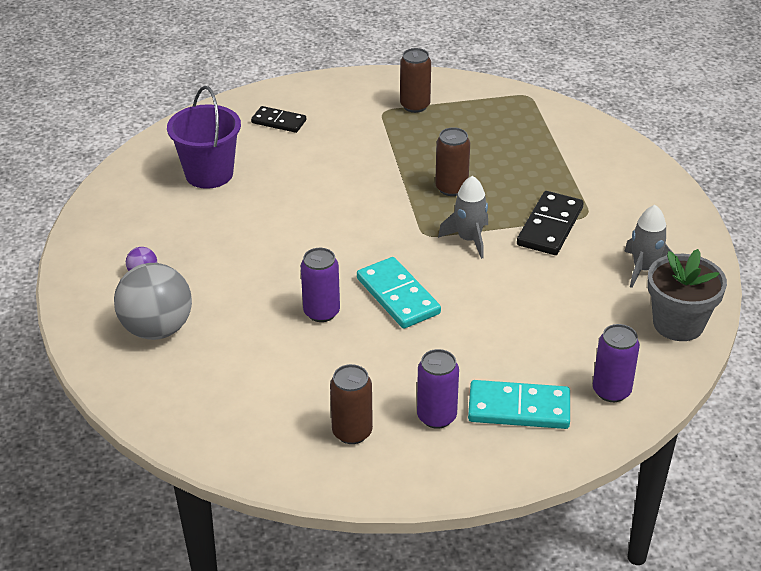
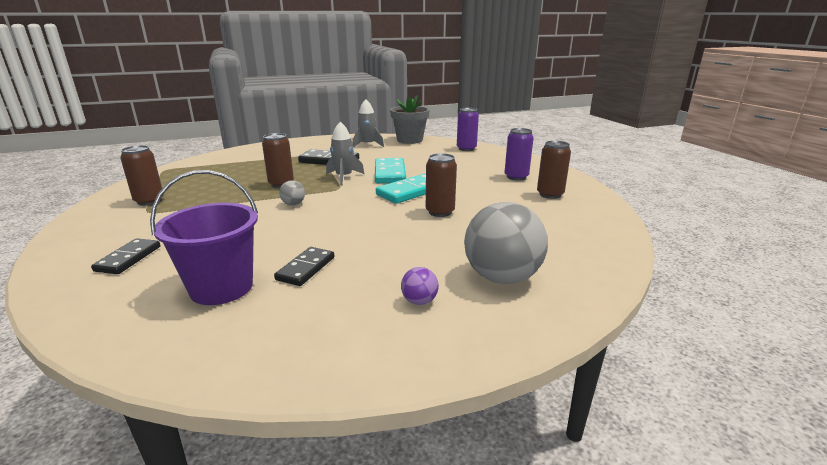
camera: 100 degrees left, 15 degrees down
purple can [301,248,340,322] -> brown can [426,153,457,217]
turquoise domino [468,380,570,429] -> turquoise domino moved to [375,158,406,183]
none -> black domino [274,247,334,286]
none -> grey ball [279,180,305,205]

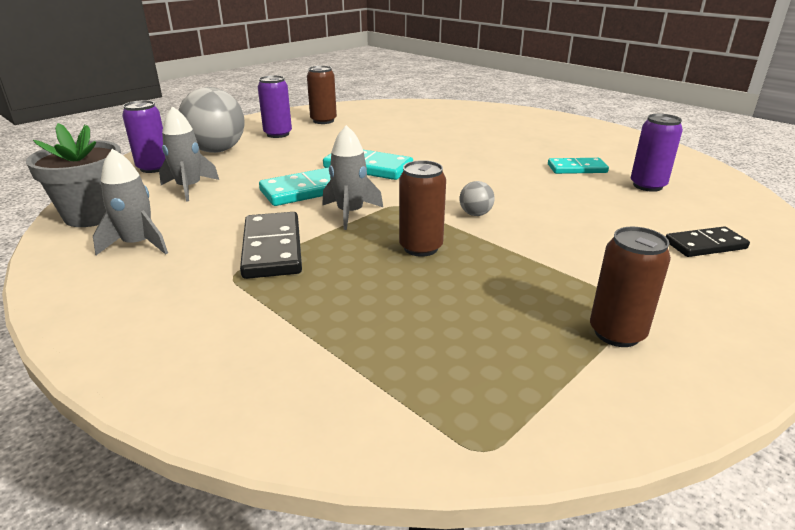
camera: 115 degrees left, 5 degrees up
purple bucket [150,170,258,305] -> purple can [630,114,683,192]
black domino [274,247,334,286] -> turquoise domino [548,158,609,174]
purple ball [401,267,439,305] -> none
brown can [426,153,457,217] -> none
grey ball [464,202,548,284] -> grey ball moved to [178,87,245,153]
none -> grey rocket [159,106,219,202]

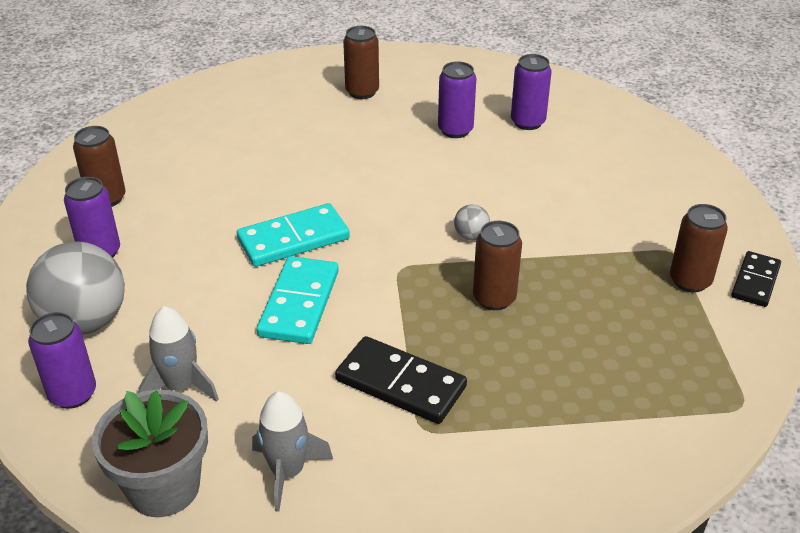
camera: 50 degrees left, 10 degrees up
grey rocket [322,125,383,230] -> none
turquoise domino [548,158,609,174] -> purple can [438,61,476,138]
black domino [666,226,750,257] -> black domino moved to [732,251,781,307]
none -> brown can [343,26,379,99]

